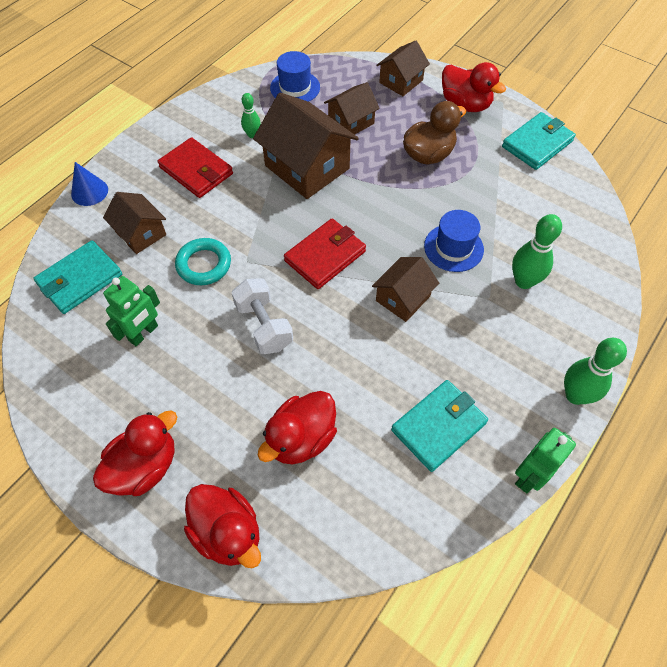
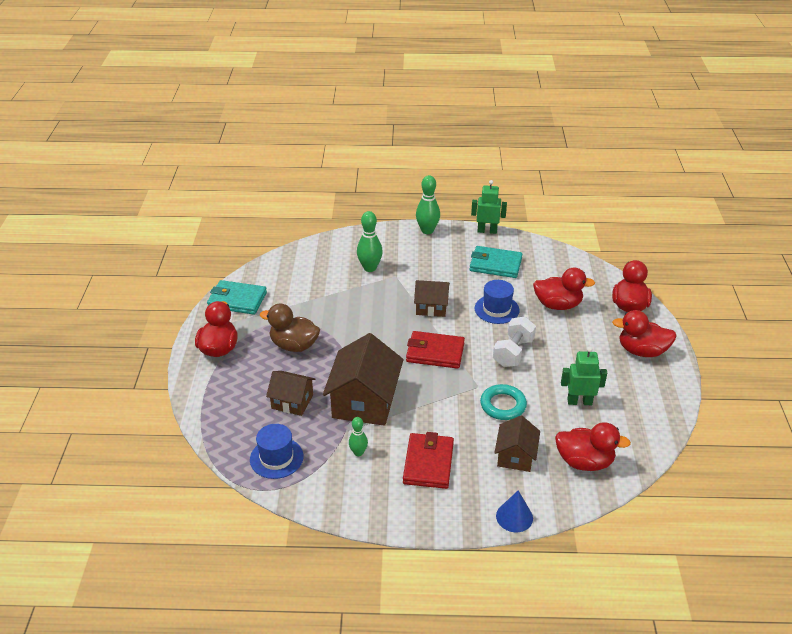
camera: 125 degrees left, 20 degrees down
turquoise wallet [33,240,122,314] -> red duck [555,422,631,471]
brown house [376,40,430,96] -> none
blue hat [424,210,484,272] -> blue hat moved to [475,280,519,324]

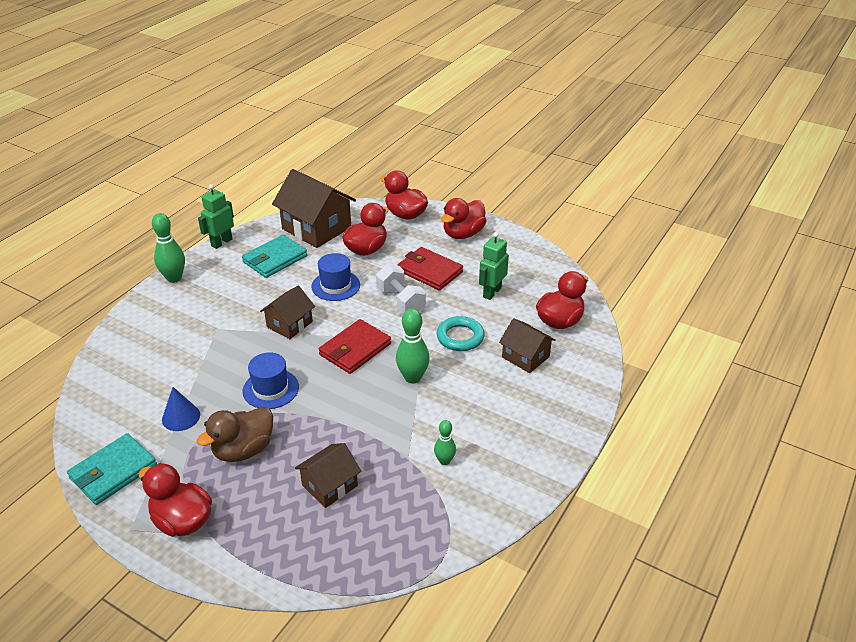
camera: 60 degrees left, 0 degrees up
blue hat [250,424,303,479] -> blue hat moved to [243,352,299,409]
brown house [323,333,403,426] -> brown house moved to [272,169,356,248]
green bowling pin [357,211,383,272] -> green bowling pin moved to [396,309,430,384]
red wallet [403,432,454,489] -> red wallet moved to [397,247,463,291]
blue cone [496,491,533,532] -> blue cone moved to [162,387,200,431]

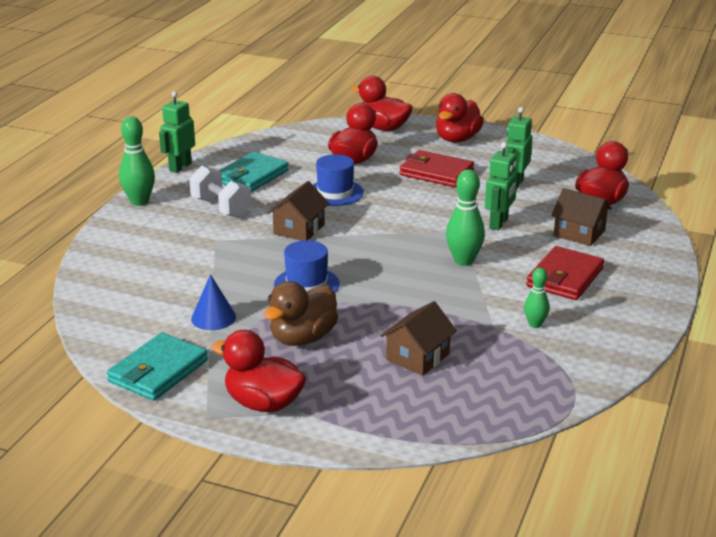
camera: 10 degrees left, 10 degrees down
brown house [272,169,356,248] -> none
red wallet [319,319,391,374] -> red wallet moved to [526,246,604,300]
white dumbbell [376,264,426,314] -> white dumbbell moved to [189,166,252,218]
turquoise ring [437,316,485,351] -> green robot [485,142,517,230]

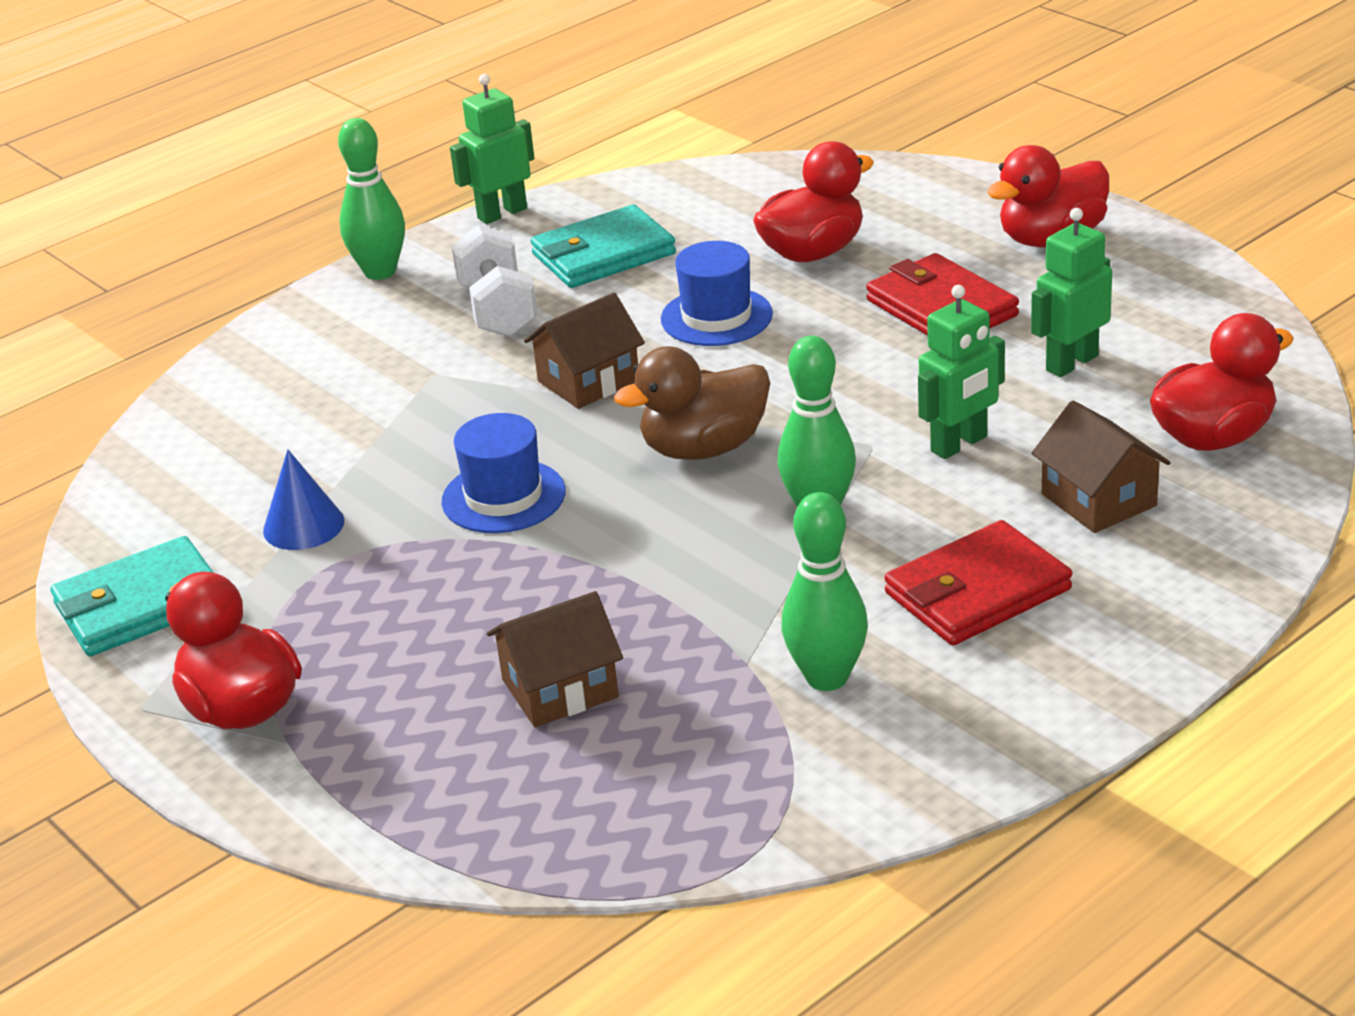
camera: 30 degrees right, 5 degrees up
brown duck [263,281,338,346] -> brown duck moved to [614,346,770,460]
red duck [351,76,413,131] -> none
green bowling pin [524,268,550,328] -> green bowling pin [781,492,868,691], size x1.68

